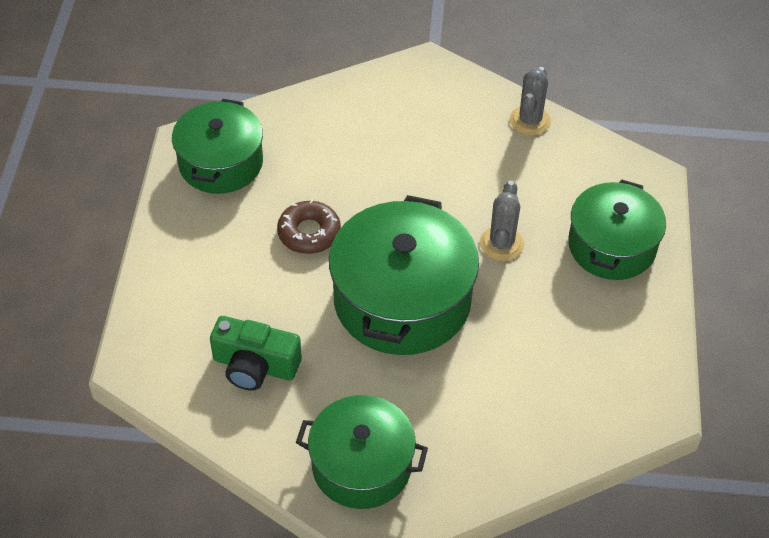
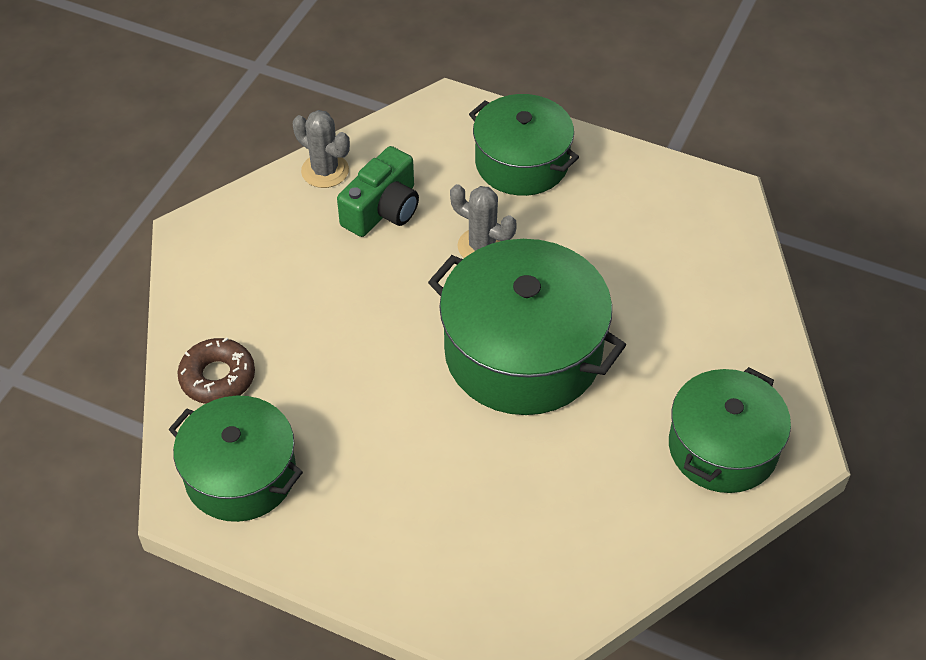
camera: 70 degrees left, 0 degrees up
green camera [210,316,302,391] -> green camera moved to [337,146,419,237]
brown donut [277,199,341,254] -> brown donut moved to [177,337,255,404]

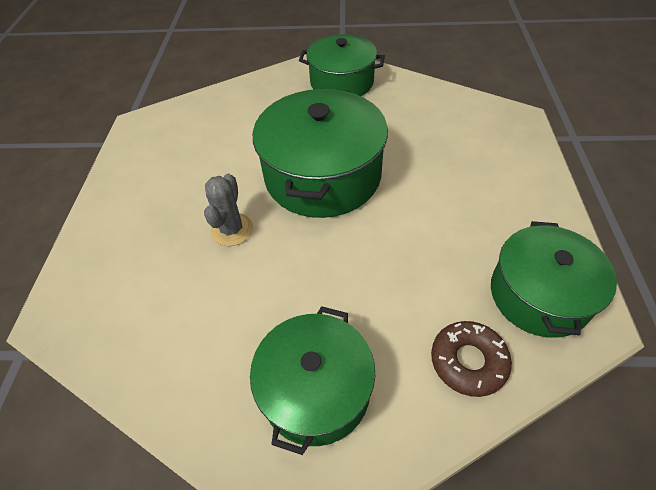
camera: 110 degrees left, 0 degrees up
grey cactus [293,110,350,188] -> none
green camera [337,146,419,237] -> none
green pot [469,94,579,196] -> green pot moved to [250,306,375,455]

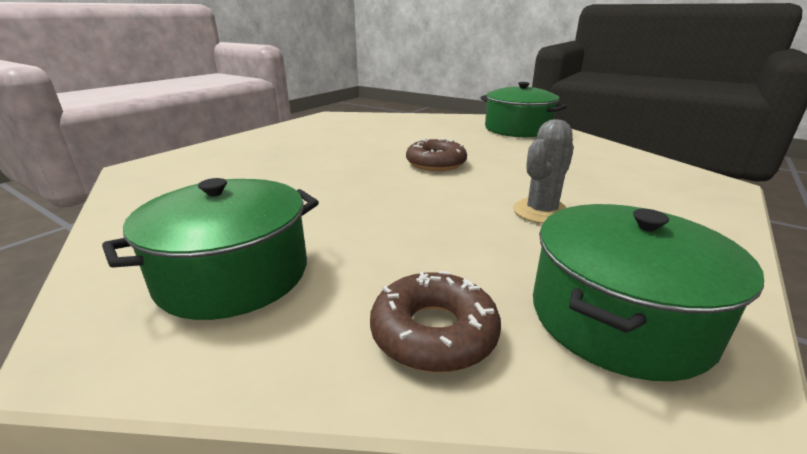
camera: 30 degrees right, 25 degrees down
grey cactus [204,174,253,246] -> grey cactus moved to [513,119,574,224]
green pot [253,89,388,218] -> brown donut [406,138,467,171]

